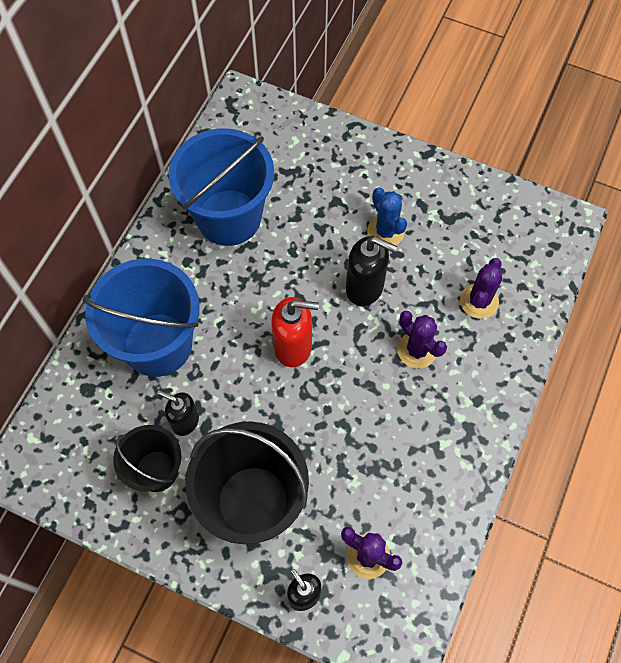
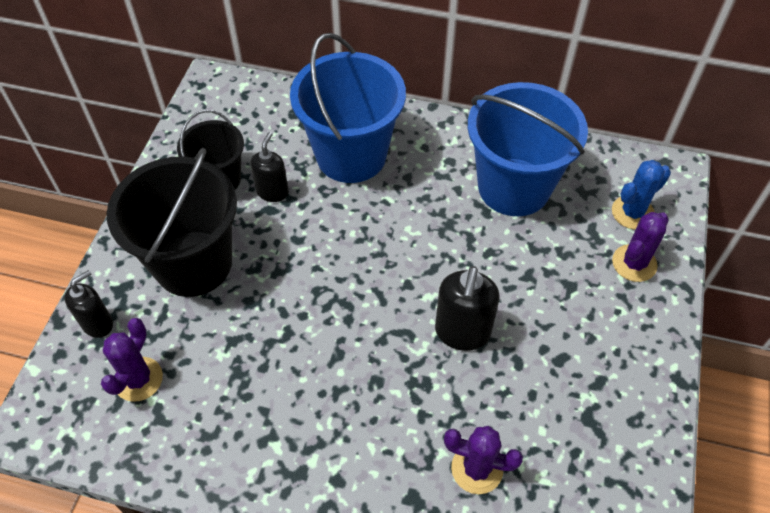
camera: 80 degrees right, 10 degrees down
red soap dispenser [271,297,319,367] -> none
blue cactus [367,187,407,245] -> blue cactus moved to [612,160,671,229]
purple cactus [398,311,447,368] -> purple cactus moved to [612,212,669,282]

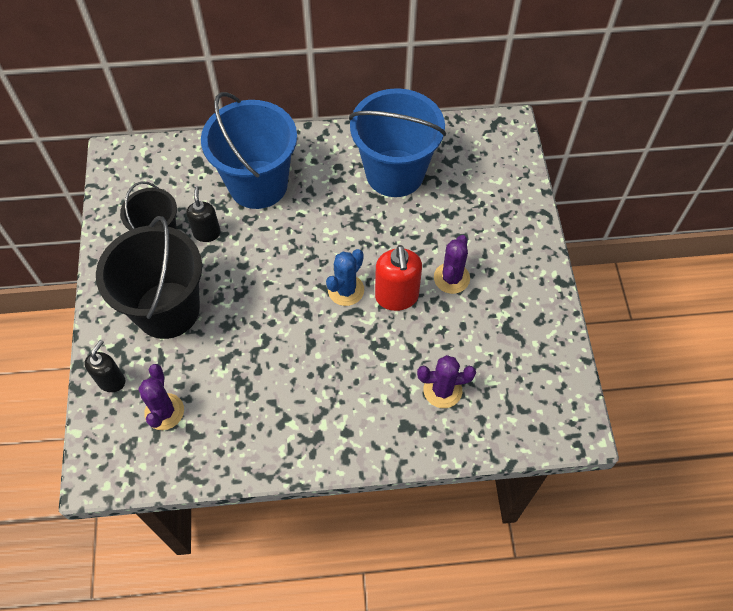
camera: 20 degrees left, 5 degrees up
black soap dispenser [435,266,499,351] -> red soap dispenser [375,245,422,311]
blue cactus [612,160,671,229] -> blue cactus moved to [326,249,364,306]
purple cactus [612,212,669,282] -> purple cactus moved to [434,235,470,294]

